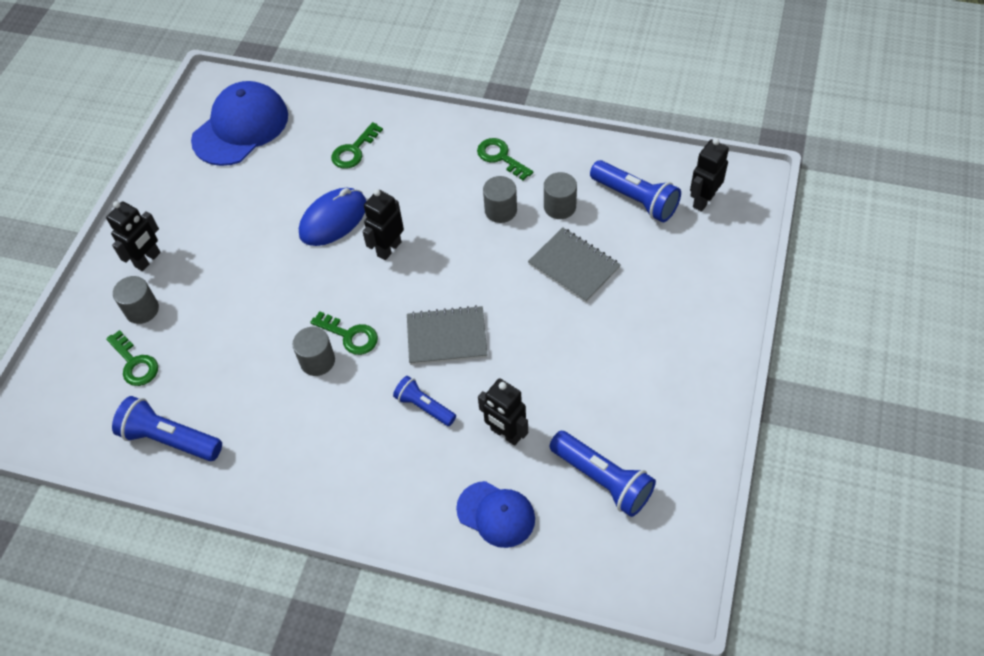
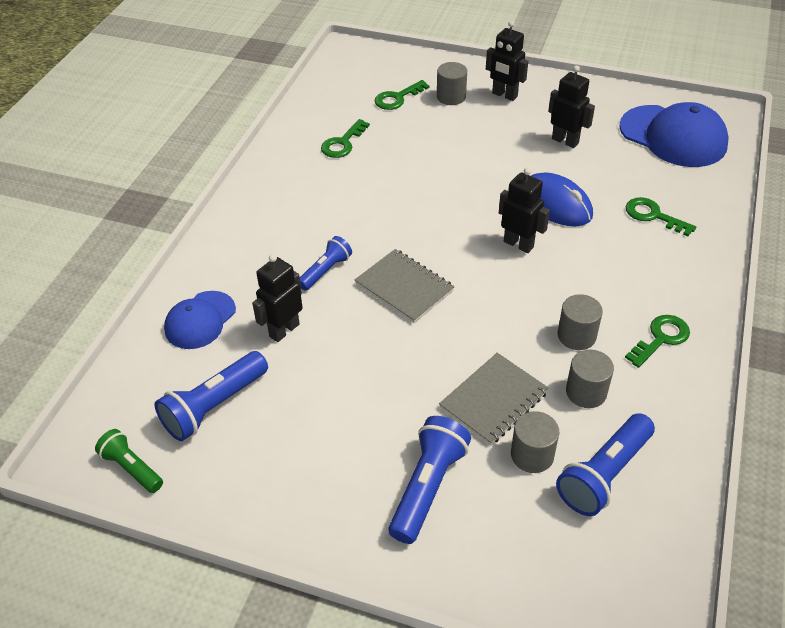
camera: 90 degrees right, 10 degrees down
blue flashlight [112,396,222,461] -> blue flashlight moved to [389,416,471,544]
grey cylinder [292,327,335,376] -> grey cylinder moved to [511,411,559,473]
green key [310,311,378,355] -> green key moved to [321,119,370,158]
grey notebook [407,305,488,365] -> grey notebook turned 45 degrees counterclockwise [355,249,454,323]
black robot [690,138,729,212] -> black robot moved to [548,65,595,148]
none -> green flashlight [95,429,163,493]

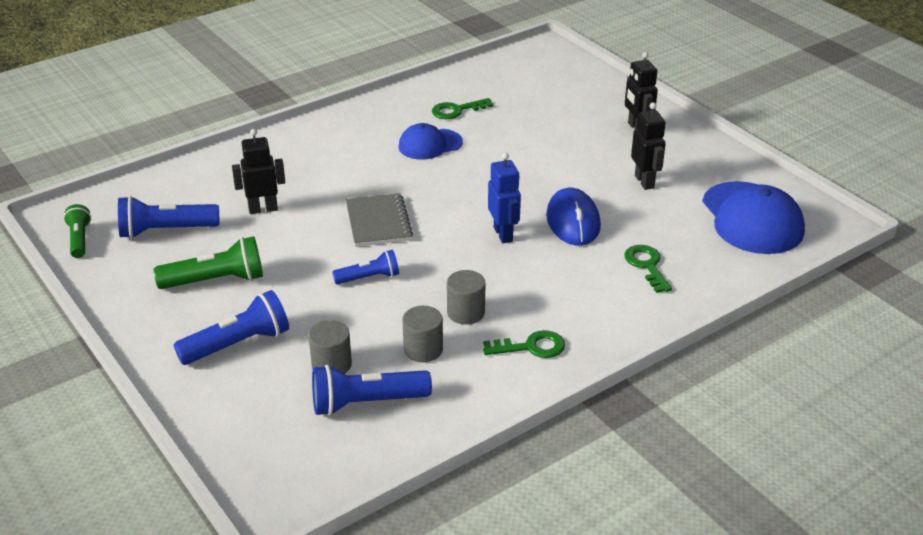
camera: 35 degrees right, 10 degrees down
blue cap [164,291,236,349] -> blue cap moved to [398,123,463,160]
blue flashlight [300,236,352,291] -> blue flashlight moved to [332,250,399,284]
green key [375,80,430,110] -> none
grey cylinder [437,62,467,105] -> none
grey notebook [439,353,549,446] -> none
black robot [499,167,550,253] -> blue robot [488,153,521,243]
none -> green flashlight [154,236,263,289]

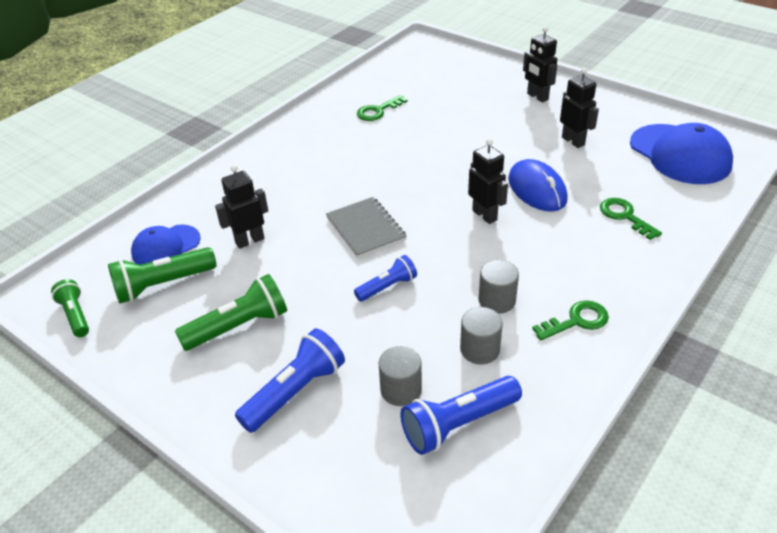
camera: 15 degrees left, 5 degrees up
blue flashlight [118,196,220,239] -> green flashlight [108,247,216,304]
blue cap [398,123,463,160] -> blue cap moved to [131,225,201,265]
blue robot [488,153,521,243] -> black robot [468,139,508,224]

